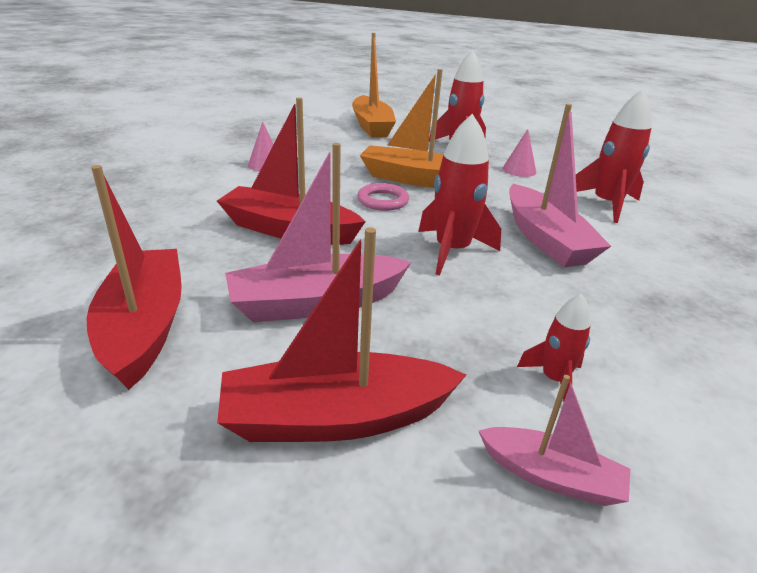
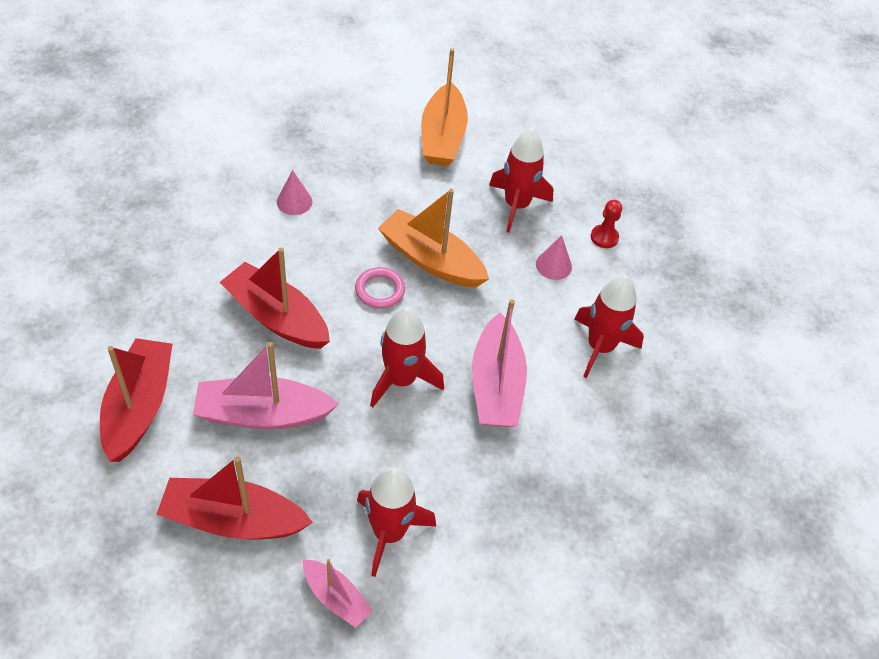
camera: 15 degrees right, 20 degrees up
red rocket [517,294,591,401] -> red rocket [357,467,436,577], size x1.81
none -> red pawn [591,200,622,248]

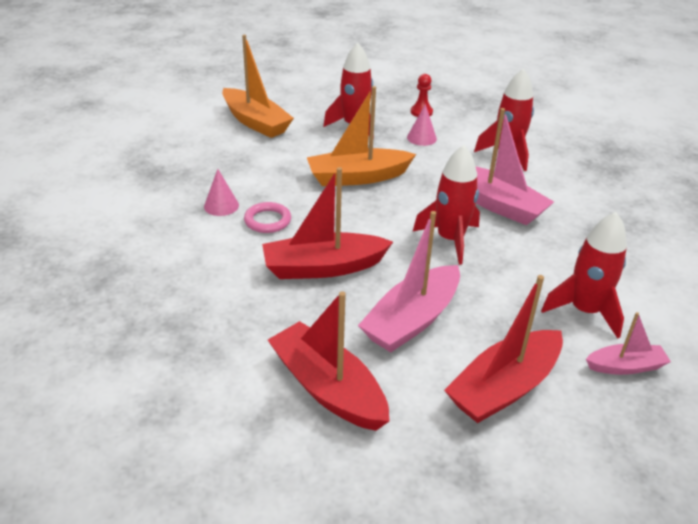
camera: 45 degrees left, 15 degrees down
pink ring [355,267,405,309] -> pink ring moved to [244,202,291,233]

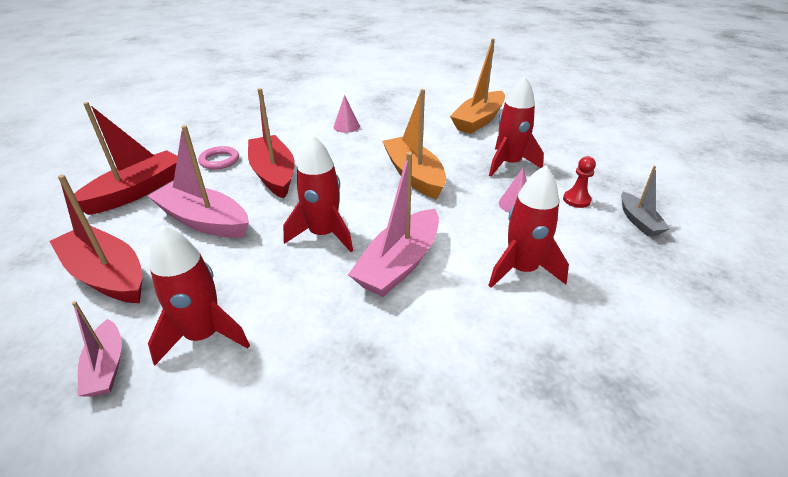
camera: 80 degrees right, 0 degrees up
pink ring [244,202,291,233] -> pink ring moved to [198,146,239,170]
none -> grey boat [621,166,670,236]

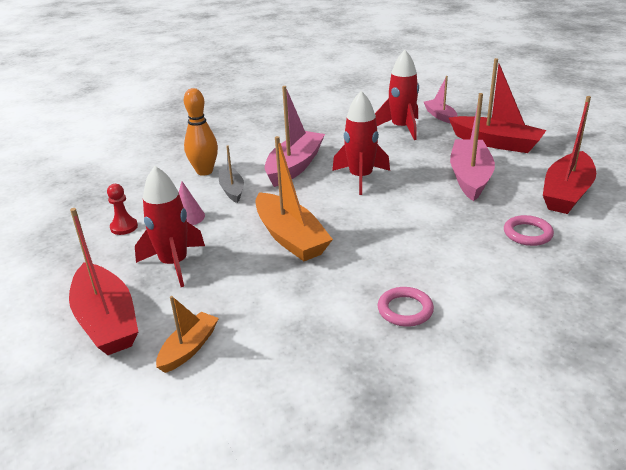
camera: 175 degrees right, 5 degrees down
pink boat [148,125,249,238] -> pink boat turned 105 degrees counterclockwise [450,93,495,201]
red boat [248,88,295,199] -> red boat moved to [69,208,138,355]
pink cone [333,95,360,133] -> pink ring [378,287,434,327]
orange boat [450,39,505,134] -> orange boat [156,296,219,373], size x0.56
red rocket [488,165,569,288] -> orange bowling pin [184,88,218,176]
grey boat [621,166,670,236] -> grey boat moved to [219,145,244,203]

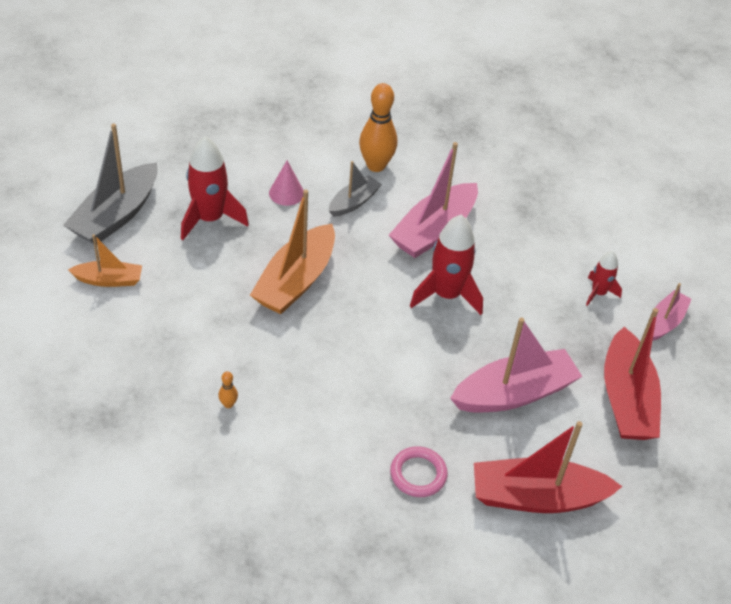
camera: 55 degrees right, 15 degrees up
red boat [69,208,138,355] -> grey boat [63,124,158,244]
red pawn [107,184,138,235] -> none
pink boat [265,86,325,187] -> pink boat turned 135 degrees clockwise [389,142,478,258]
red rocket [375,50,419,140] -> red rocket [586,251,622,306], size x0.55
pink ring [378,287,434,327] -> orange bowling pin [218,371,238,408]

